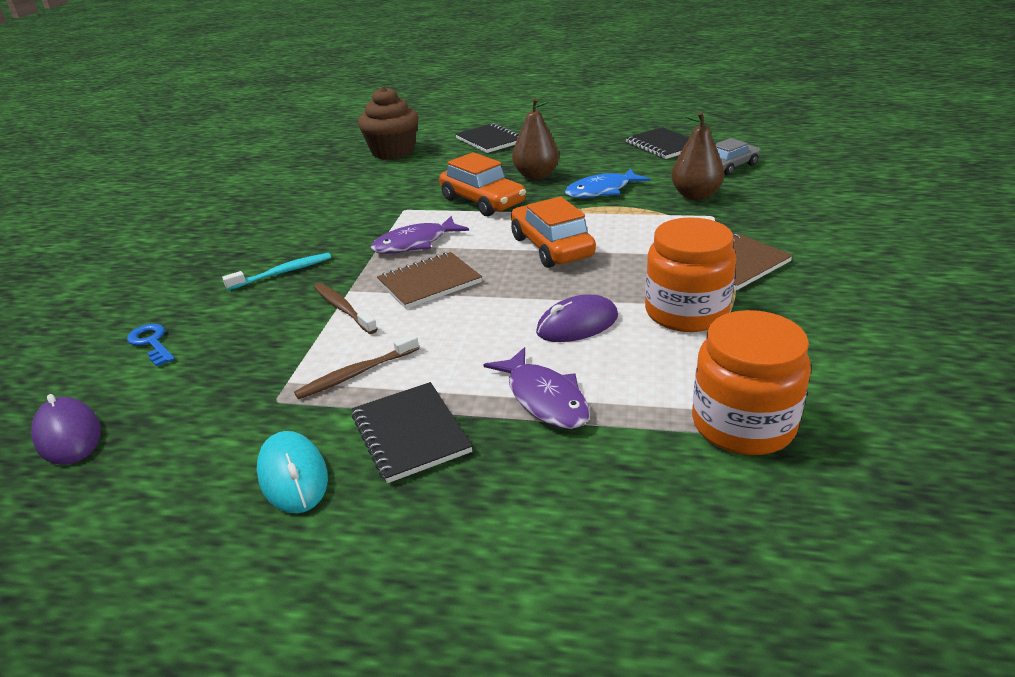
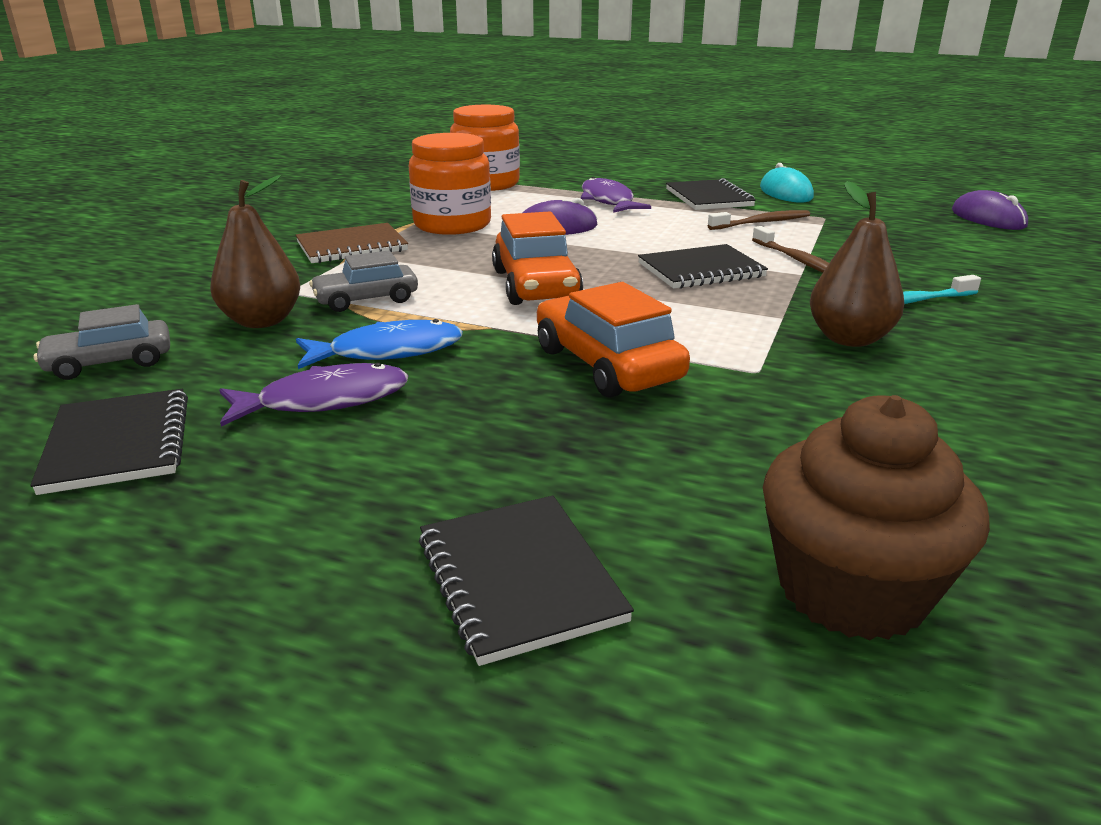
camera: 170 degrees left, 5 degrees down
blue key [127,324,175,367] -> none
purple fish [371,216,469,254] -> purple fish moved to [219,363,409,426]
brown notebook [377,252,482,309] -> black notebook [638,244,768,289]
brown pear [512,98,559,180] -> brown pear moved to [810,181,904,347]
none -> grey car [309,250,418,312]

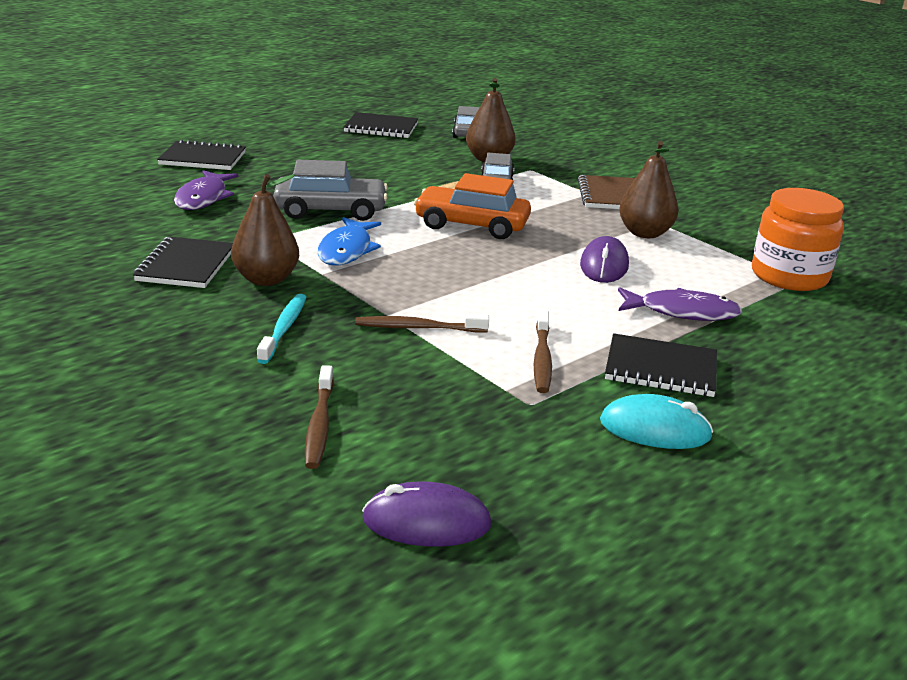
camera: 115 degrees right, 0 degrees up
purple fish [219,363,409,426] -> purple fish moved to [174,170,238,210]
blue fish [296,319,463,369] -> blue fish moved to [317,217,381,265]
orange jar [409,133,491,235] -> brown pear [619,141,678,238]
orange car [537,282,690,398] -> grey car [273,160,388,221]
black notebook [638,244,768,289] -> black notebook moved to [133,237,233,288]
brown cupcake [763,395,990,641] -> none
none -> brown toothbrush [305,365,333,469]

